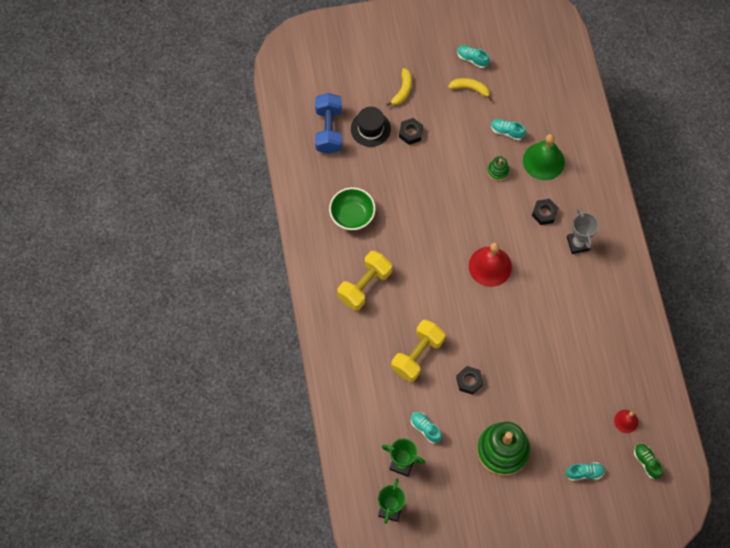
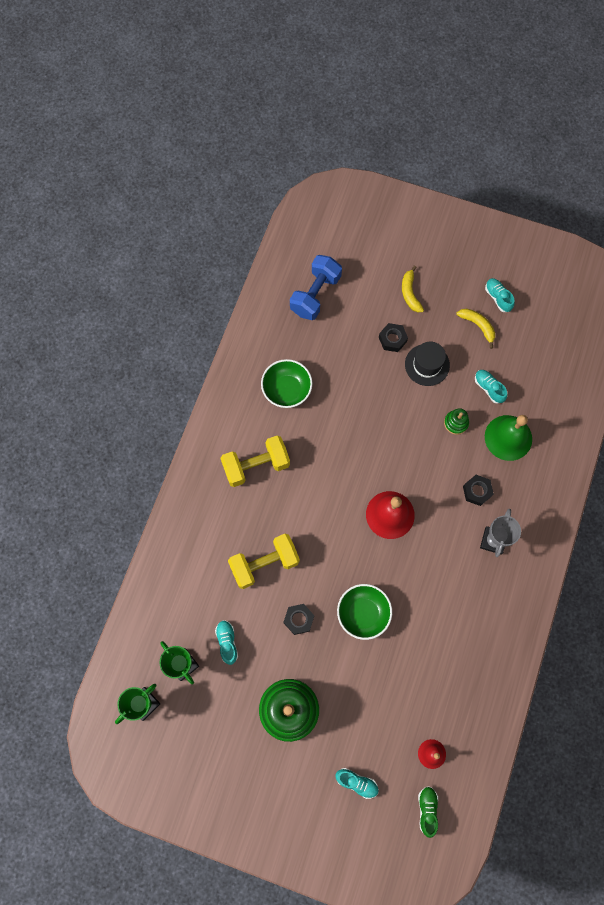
camera: 30 degrees right, 5 degrees up
black hat [351,107,391,147] -> black hat moved to [405,342,450,386]
yellow banana [386,68,412,106] -> yellow banana turned 120 degrees clockwise [402,266,424,312]
none -> green bowl [337,584,392,640]

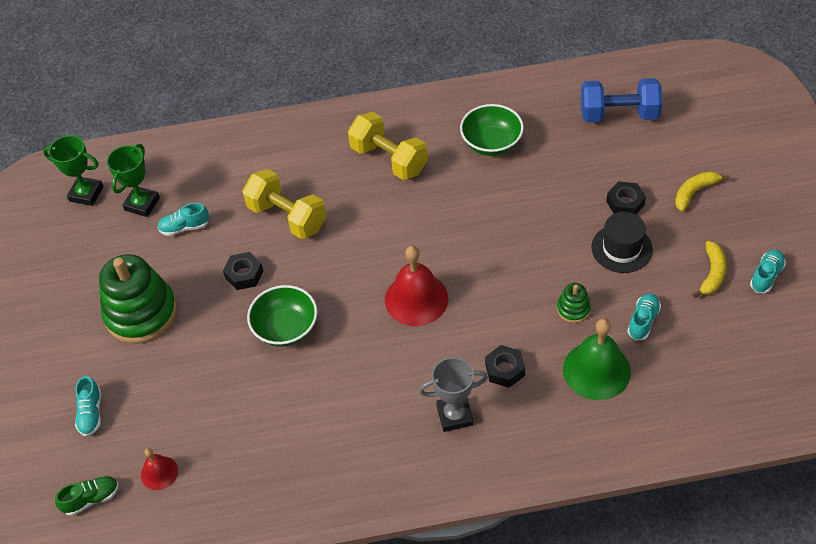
camera: 65 degrees right, 20 degrees down
turquoise shoe [215,620,238,665] -> turquoise shoe turned 150 degrees counterclockwise [157,203,209,236]

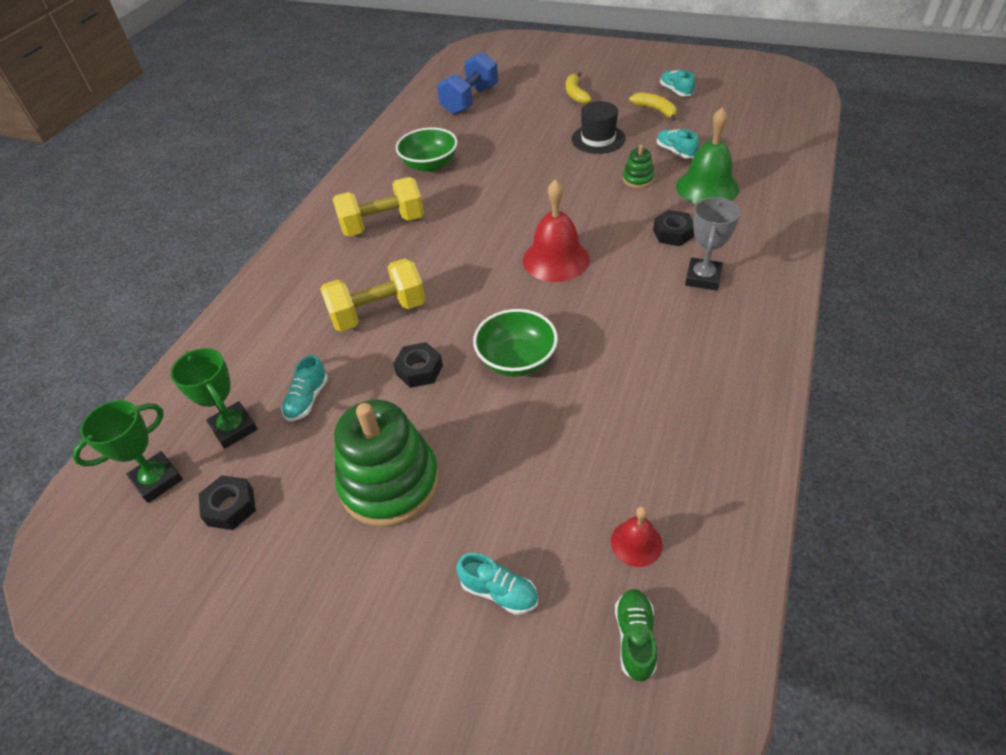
camera: 60 degrees left, 5 degrees down
black nut [606,181,646,214] -> black nut moved to [199,475,256,530]

